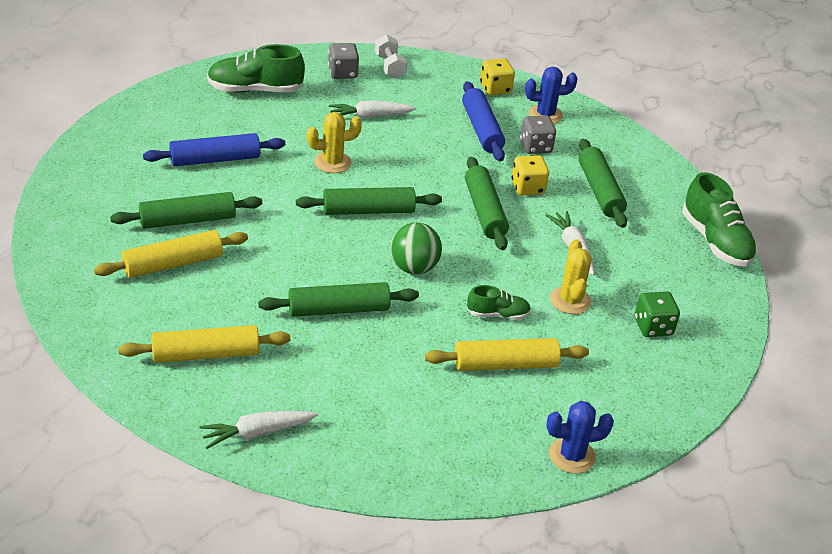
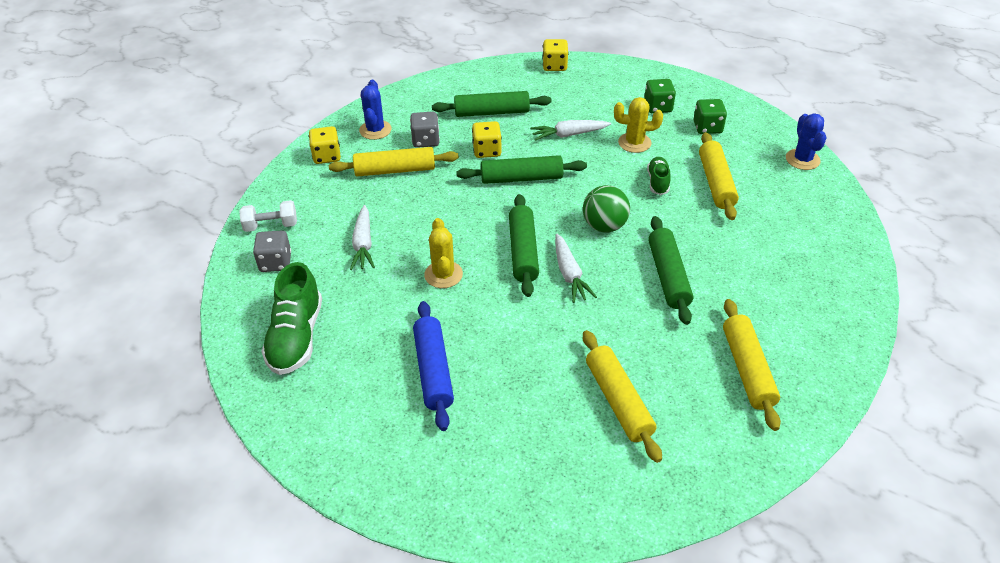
camera: 80 degrees left, 5 degrees up
green rolling pin [110,192,262,229] -> none
white carrot [200,411,318,449] -> white carrot moved to [555,233,597,303]
blue rolling pin [462,81,505,161] -> yellow rolling pin [329,147,459,176]
green shoe [682,172,757,267] -> yellow dice [542,39,569,71]
none -> green dice [693,99,727,134]

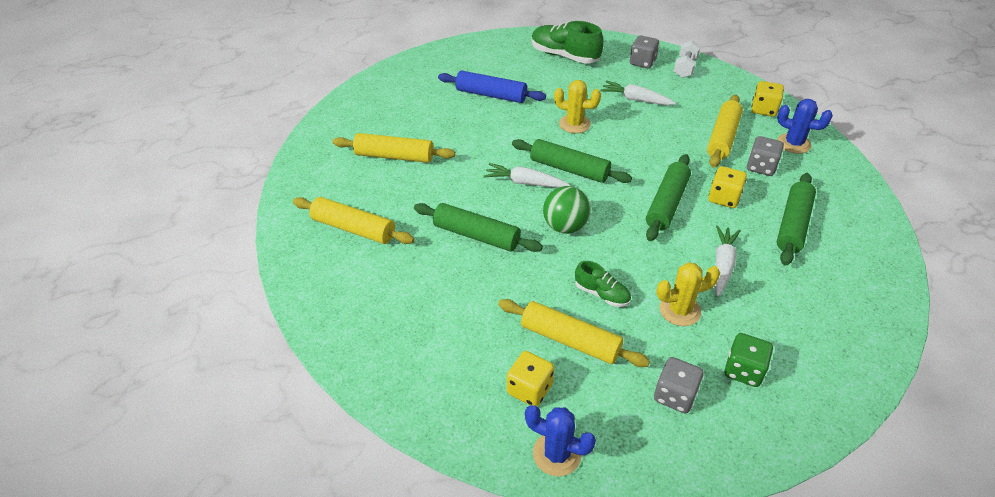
camera: 120 degrees right, 0 degrees up
yellow dice [542,39,569,71] -> yellow dice moved to [507,351,554,407]
yellow cactus [614,97,663,153] -> yellow cactus turned 45 degrees clockwise [656,262,720,326]
green dice [693,99,727,134] -> grey dice [654,357,703,413]

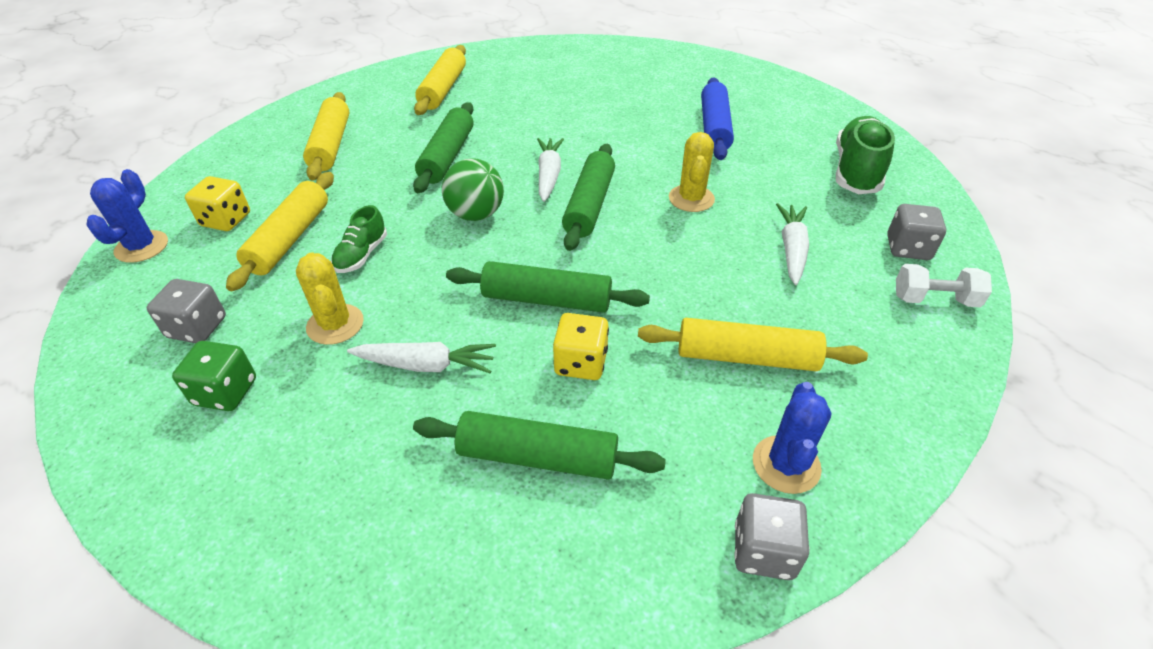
camera: 75 degrees right, 0 degrees up
yellow rolling pin [333,133,455,163] -> yellow rolling pin moved to [303,92,349,181]
grey dice [747,136,784,176] -> grey dice moved to [734,493,810,580]
yellow dice [752,81,784,117] -> none

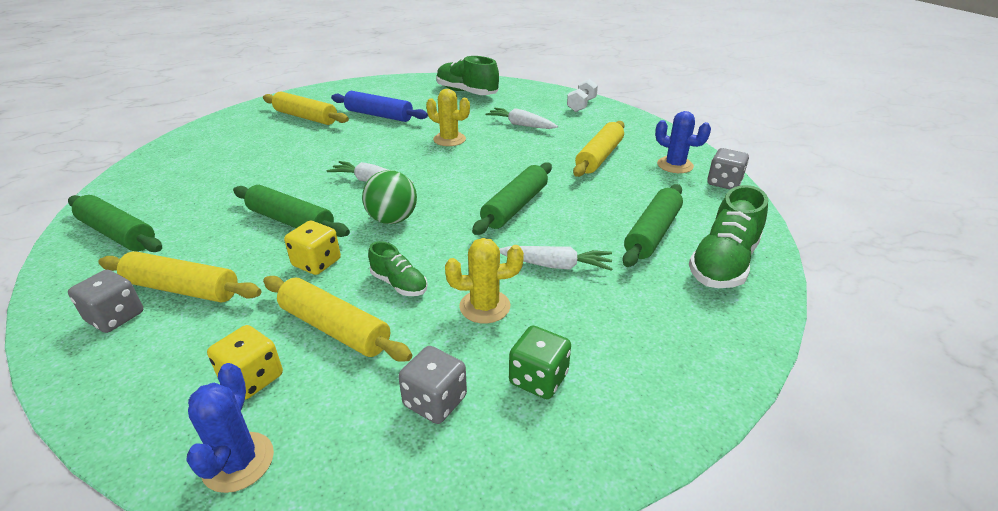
camera: 70 degrees left, 10 degrees down
blue cactus [86,169,168,263] -> blue cactus turned 60 degrees clockwise [186,363,274,493]
white carrot [347,342,496,373] -> white carrot turned 75 degrees clockwise [499,246,613,271]
yellow rolling pin [414,45,466,115] -> yellow rolling pin moved to [263,91,349,125]
yellow dice [553,313,609,380] -> yellow dice moved to [284,221,341,275]
green rolling pin [562,144,615,251] -> green rolling pin moved to [68,195,162,252]
grey dice [887,204,946,260] -> grey dice moved to [68,270,143,333]
none -> green shoe [689,185,768,288]

